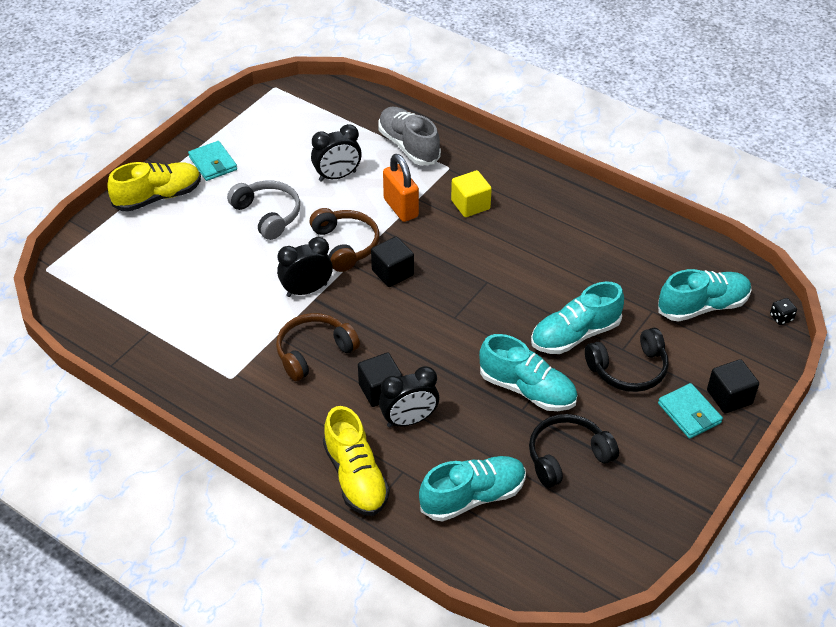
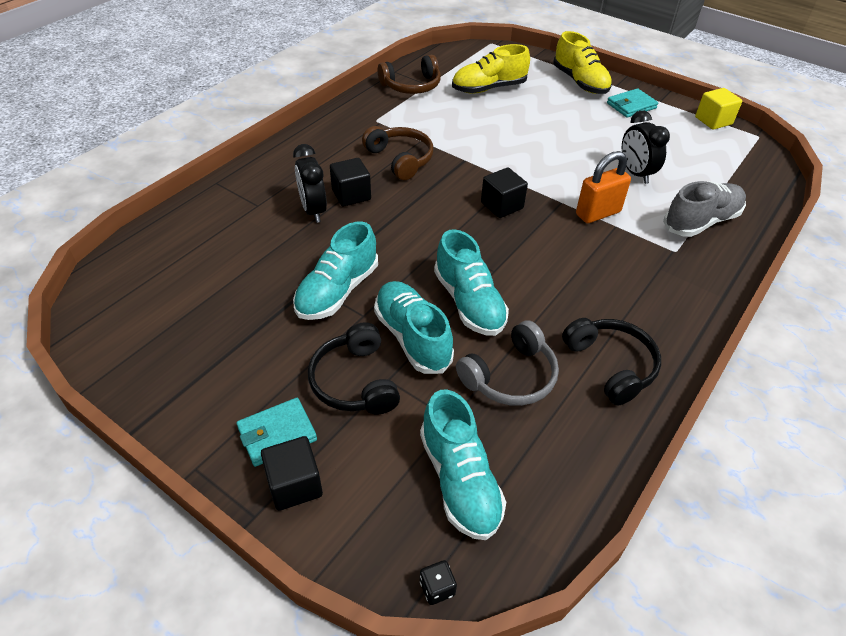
camera: 90 degrees right, 0 degrees up
grey headphones [227,180,300,240] -> grey headphones moved to [456,320,559,406]
black clock [277,237,333,297] -> none
brown headphones [310,208,380,272] -> brown headphones moved to [378,55,441,94]
yellow shoe [323,406,390,516] -> yellow shoe moved to [452,44,530,94]
turquoise shoe [419,456,526,521] -> turquoise shoe moved to [434,229,509,336]
yellow cube [451,170,492,217] -> yellow cube moved to [695,88,742,130]
black headphones [529,414,619,488] -> black headphones moved to [562,318,661,405]

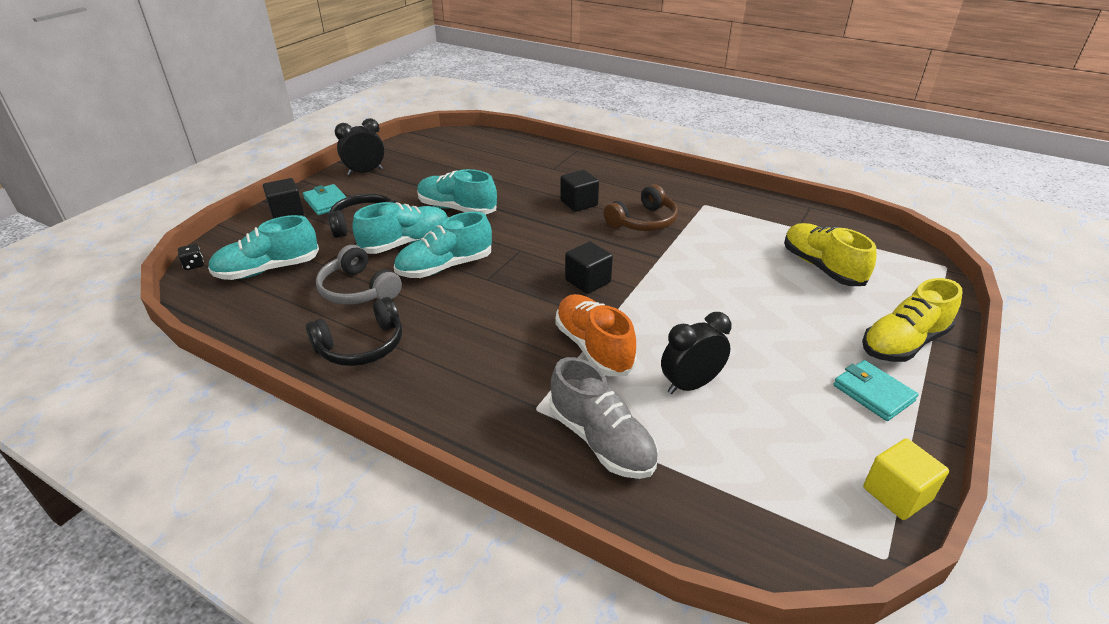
camera: 85 degrees right, 10 degrees down
black clock [293,144,327,223] -> black clock moved to [335,118,385,176]
brown headphones [378,55,441,94] -> none
orange padlock [576,151,631,223] -> orange shoe [555,294,637,376]

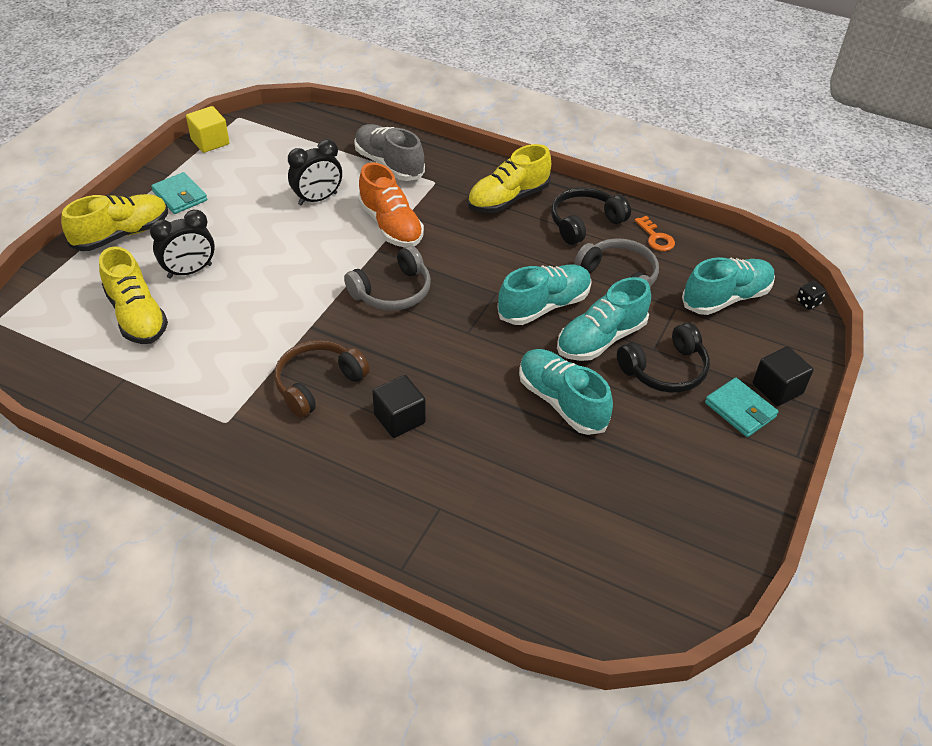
camera: 175 degrees right, 10 degrees up
black clock [335,118,385,176] -> black clock moved to [150,210,215,279]
turquoise shoe [417,169,497,214] -> turquoise shoe turned 150 degrees counterclockwise [519,349,613,435]
black cube [565,242,613,294] -> grey headphones [344,246,431,311]
none -> yellow shoe [467,144,551,213]
none -> orange key [635,216,675,251]

